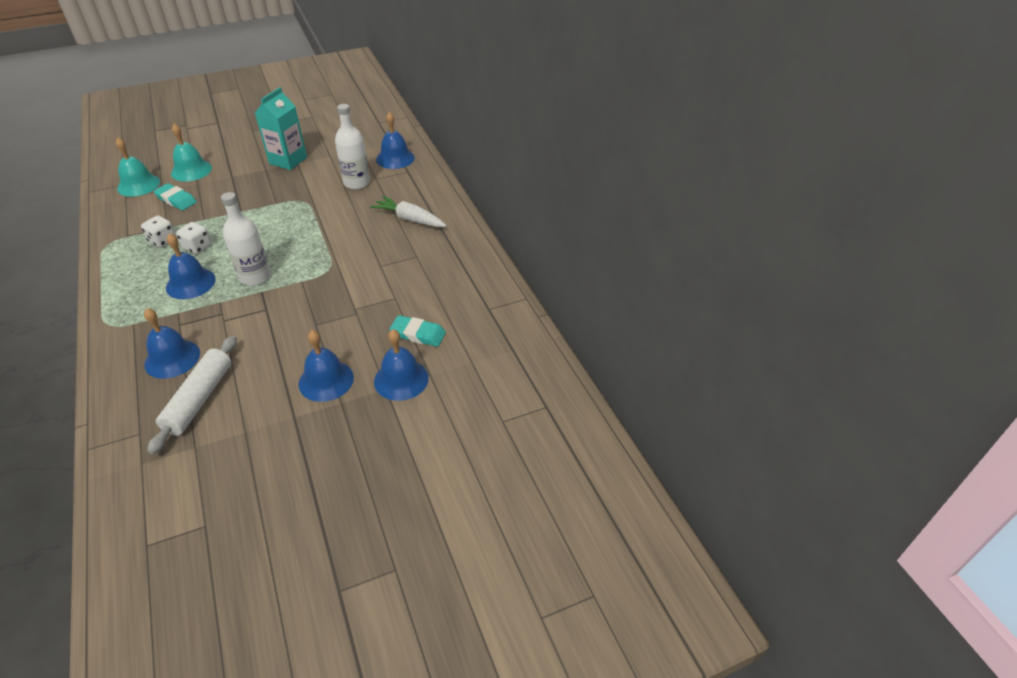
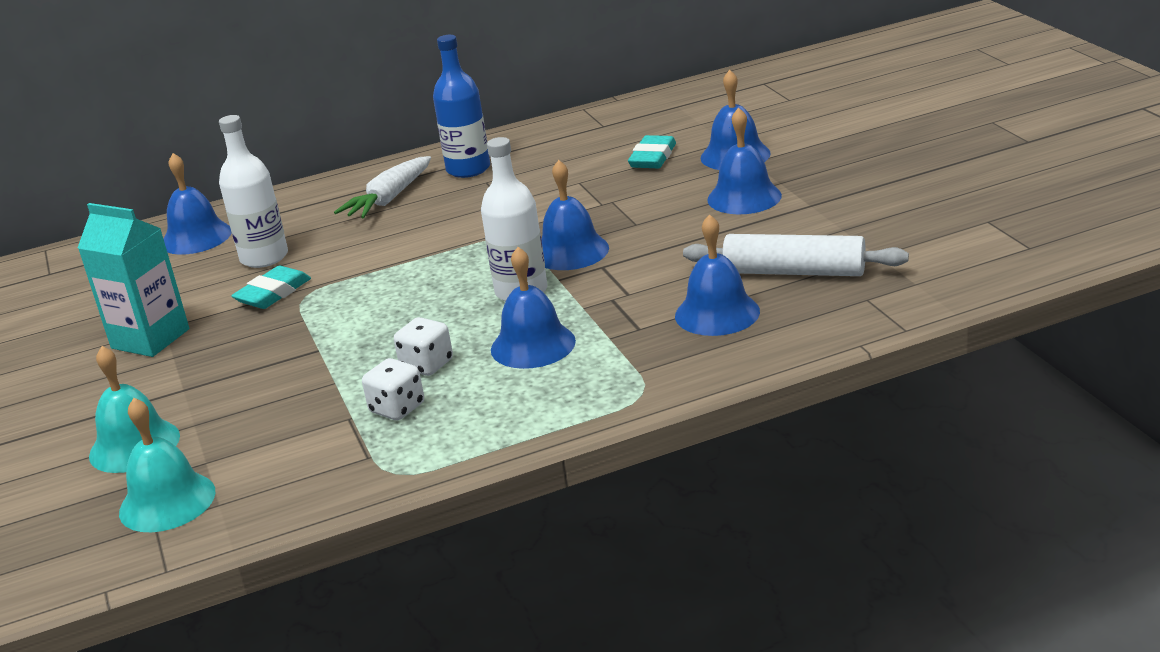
camera: 85 degrees left, 15 degrees down
turquoise eraser [153,183,197,210] -> turquoise eraser moved to [231,266,311,309]
none -> blue bottle [433,35,490,178]
none -> blue bell [542,160,609,270]

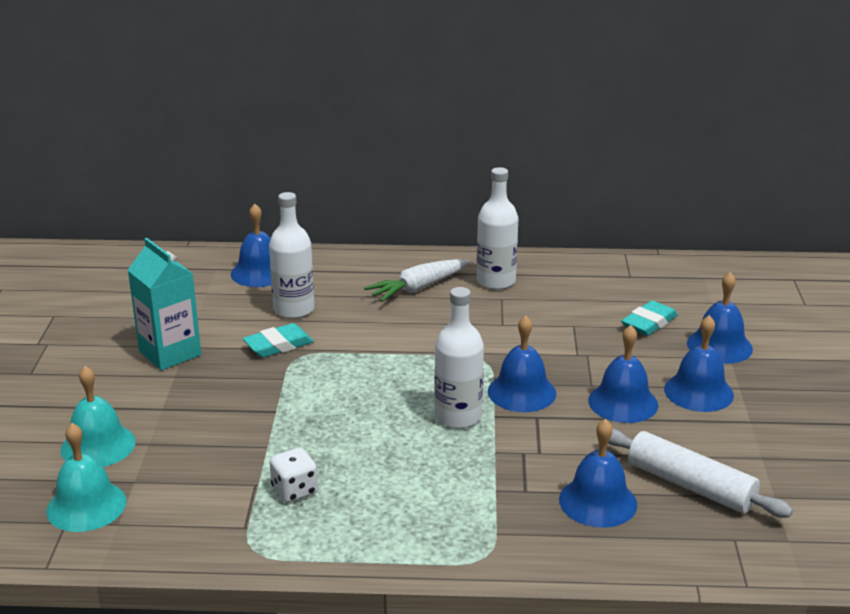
camera: 20 degrees right, 0 degrees up
white dice [394,317,453,376] -> none
blue bottle [433,35,490,178] -> white bottle [476,167,518,290]
blue bell [491,247,576,369] -> blue bell moved to [588,325,658,423]

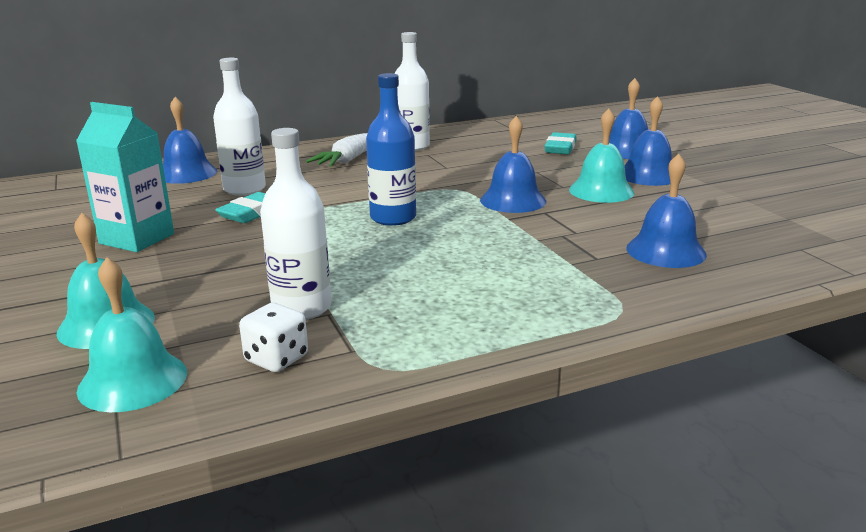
camera: 25 degrees left, 5 degrees down
white dice [270,448,318,503] -> white dice moved to [239,303,308,372]
white bottle [435,287,484,429] -> white bottle moved to [260,128,331,320]
blue bell [588,325,658,423] -> turquoise bell [569,108,634,203]
white rolling pin [608,429,793,518] -> none
none -> blue bottle [366,73,416,226]

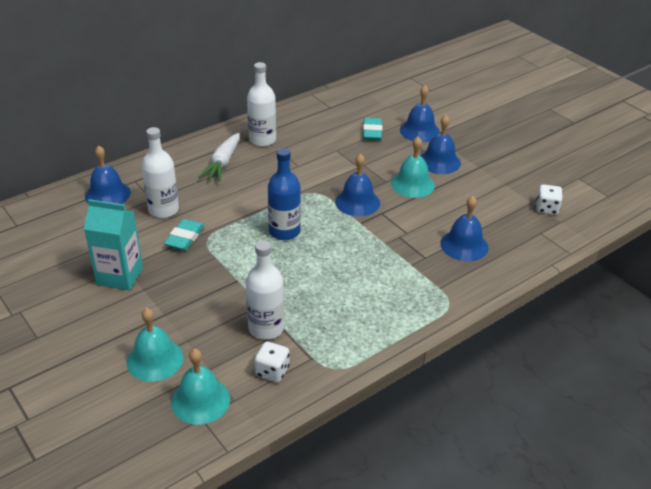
camera: 15 degrees left, 15 degrees up
none -> white dice [536,184,563,215]

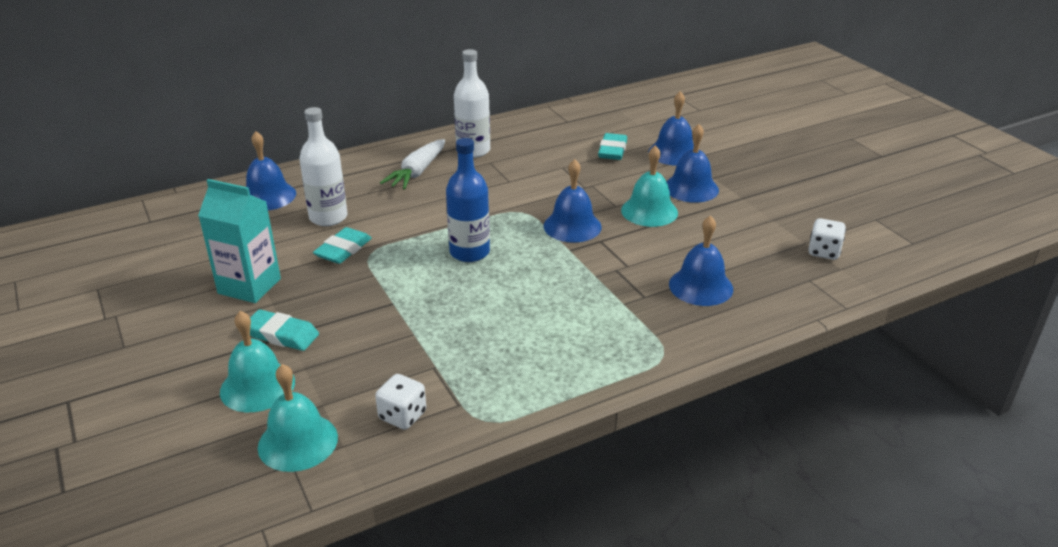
camera: 10 degrees right, 5 degrees down
white bottle [246,240,284,340] -> none
none -> turquoise eraser [250,309,319,351]

